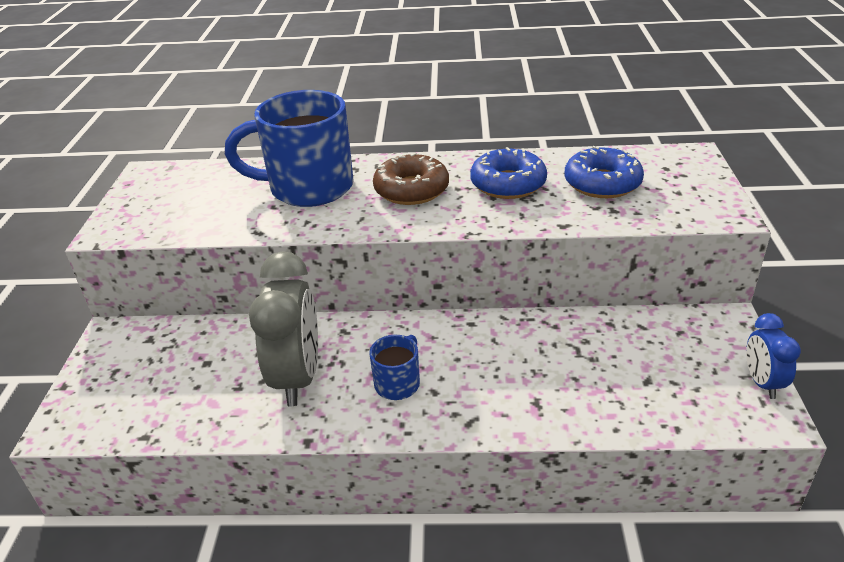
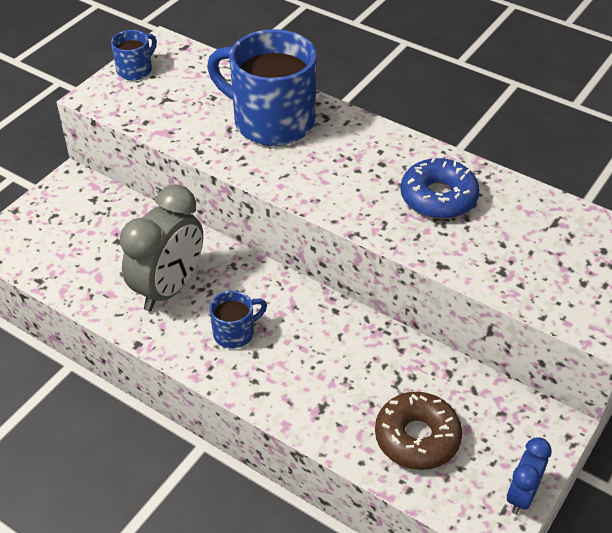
camera: 30 degrees right, 10 degrees up
brown donut [373,153,449,205] -> brown donut moved to [375,392,462,470]
blue donut [564,146,644,198] -> none
none -> blue mug [111,30,157,81]

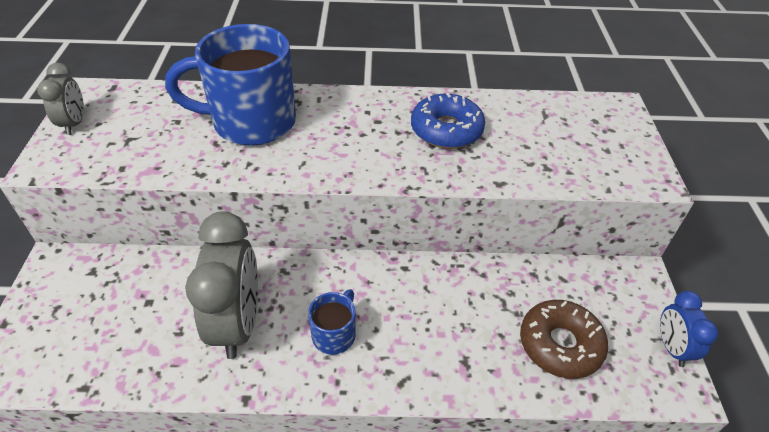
camera: 35 degrees left, 0 degrees up
blue mug [111,30,157,81] -> grey clock [37,63,84,135]

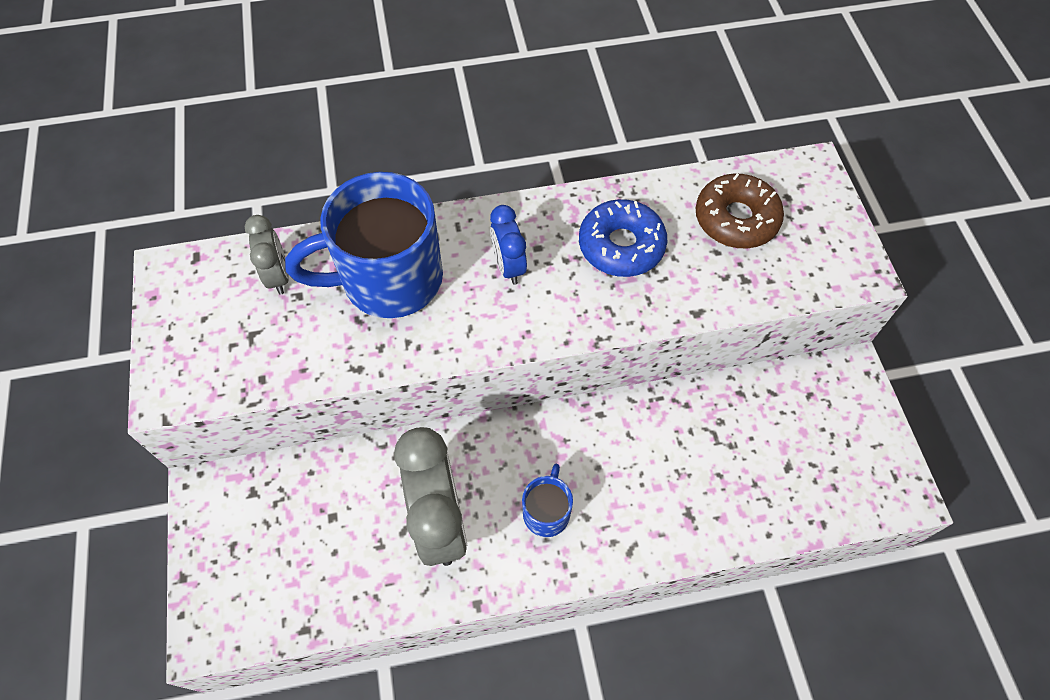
camera: 10 degrees left, 15 degrees up
grey clock [37,63,84,135] -> grey clock moved to [244,215,289,295]
brown donut [520,300,608,379] -> brown donut moved to [696,173,784,248]
blue clock [660,291,718,367] -> blue clock moved to [490,205,527,285]

